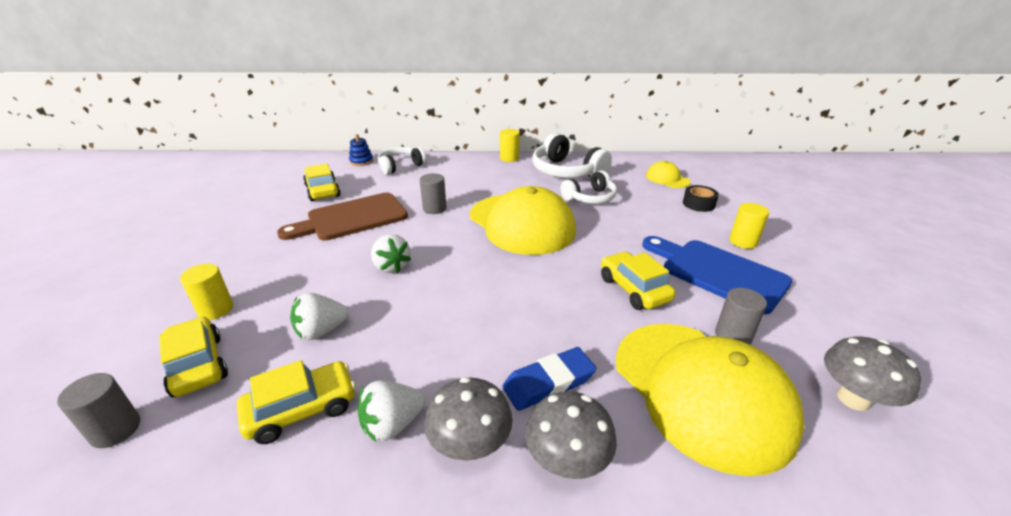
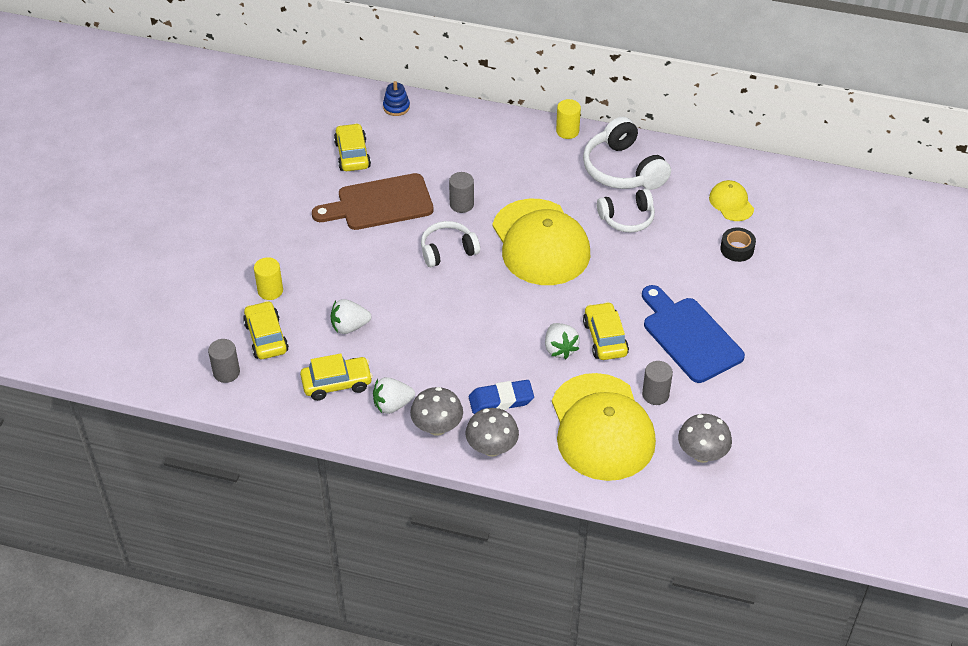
camera: 15 degrees right, 15 degrees up
white strawberry [371,234,411,273] -> white strawberry moved to [545,323,580,359]
white headphones [378,147,427,175] -> white headphones moved to [421,221,480,267]
yellow cylinder [729,203,769,249] -> none

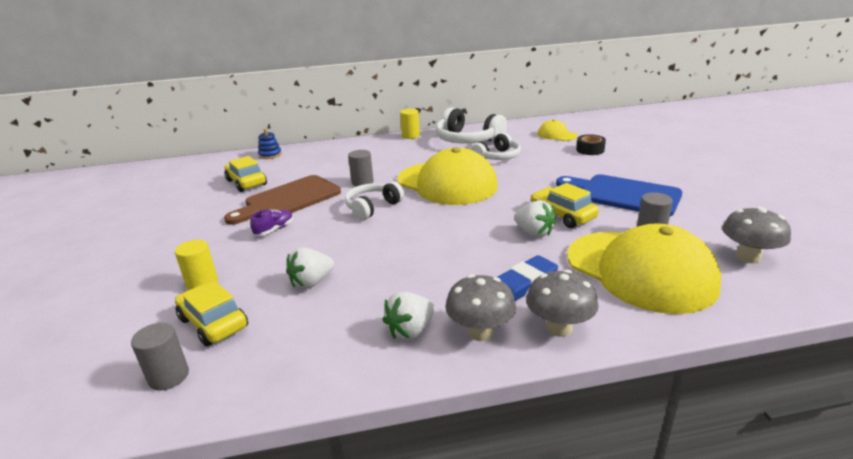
camera: 25 degrees left, 20 degrees down
yellow car [300,354,373,401] -> none
none -> purple shoe [250,209,293,236]

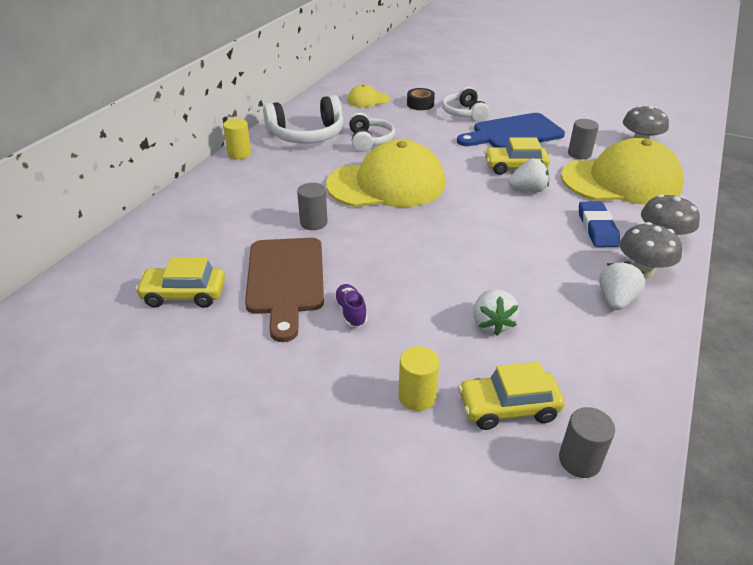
camera: 55 degrees left, 10 degrees up
blue stacking toy [258,129,282,159] -> none
white headphones [345,181,404,220] -> white headphones moved to [442,87,489,122]
white strawberry [383,292,435,340] -> white strawberry turned 150 degrees counterclockwise [599,261,645,310]

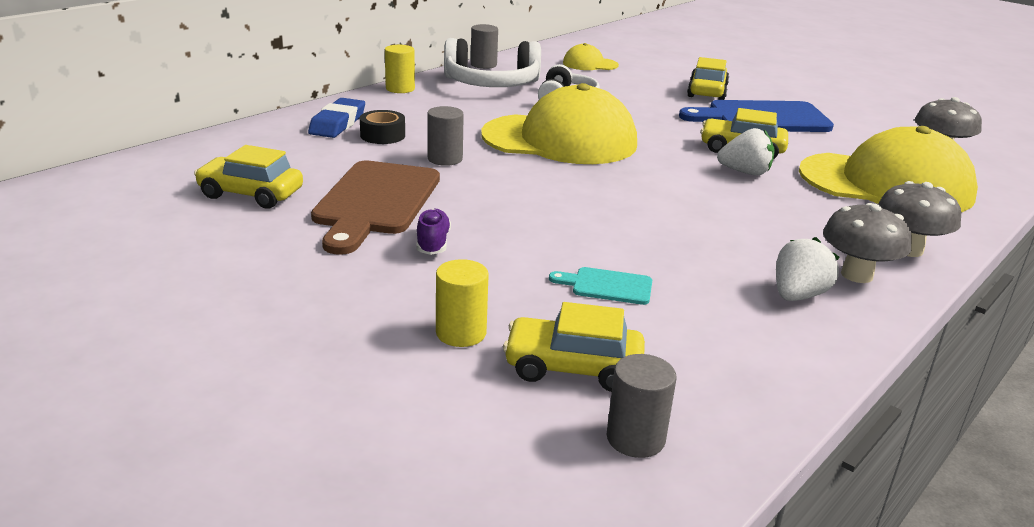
camera: 15 degrees right, 10 degrees down
black tape [407,88,435,110] -> black tape moved to [360,110,405,144]
white headphones [442,87,489,122] -> yellow car [687,57,729,100]
white strawberry [473,289,519,336] -> turquoise cutting board [549,267,652,305]
grey cylinder [568,119,599,159] -> grey cylinder moved to [471,24,498,69]
blue eraser [579,202,620,247] -> blue eraser moved to [308,98,365,138]

